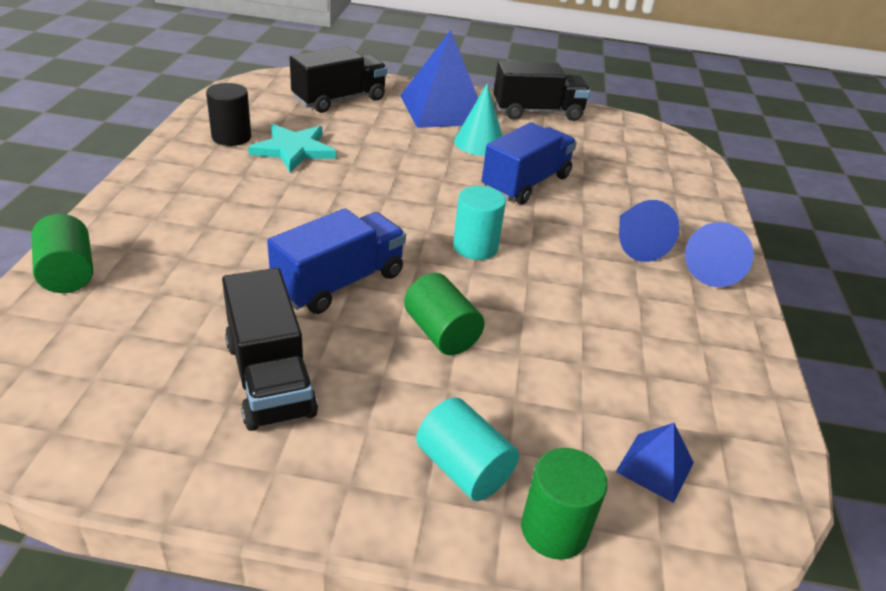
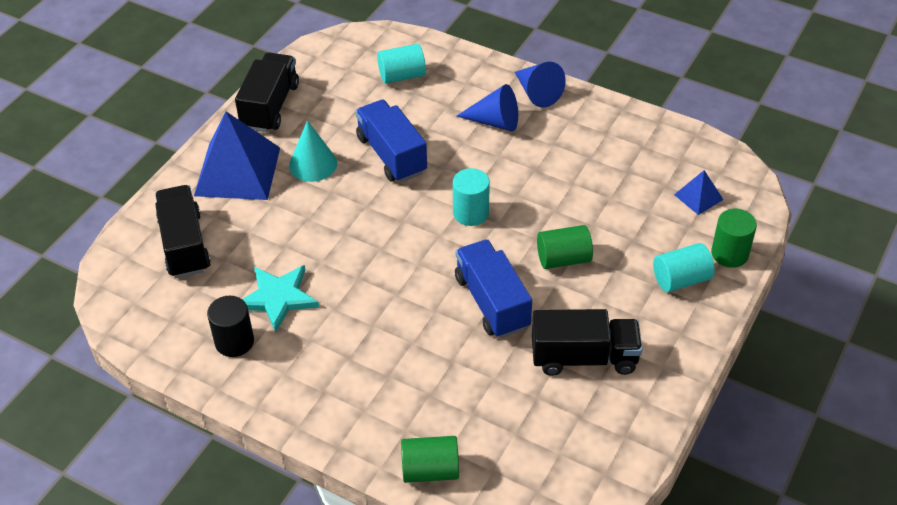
camera: 65 degrees left, 10 degrees up
none -> turquoise cylinder [377,44,426,84]

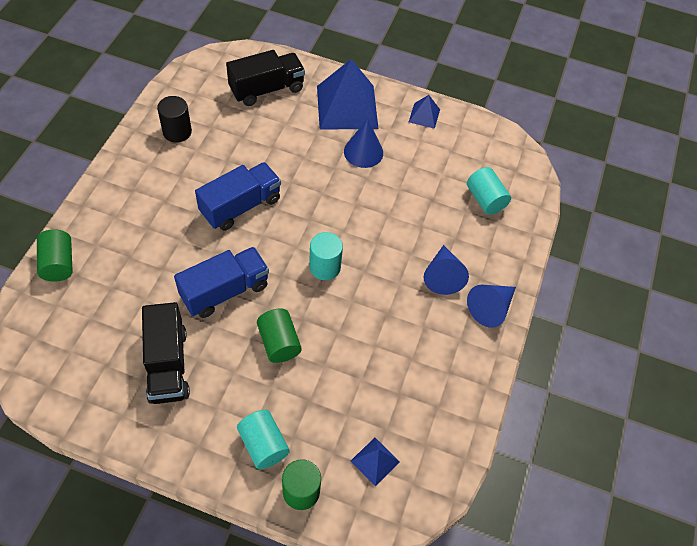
camera: 75 degrees right, 10 degrees up
black truck [235,52,299,132] -> blue pyramid [409,95,440,129]
turquoise star [242,265,319,332] -> none
turquoise cone [289,120,337,182] -> blue cone [344,118,383,168]
blue truck [355,100,427,182] -> blue truck moved to [195,162,281,231]

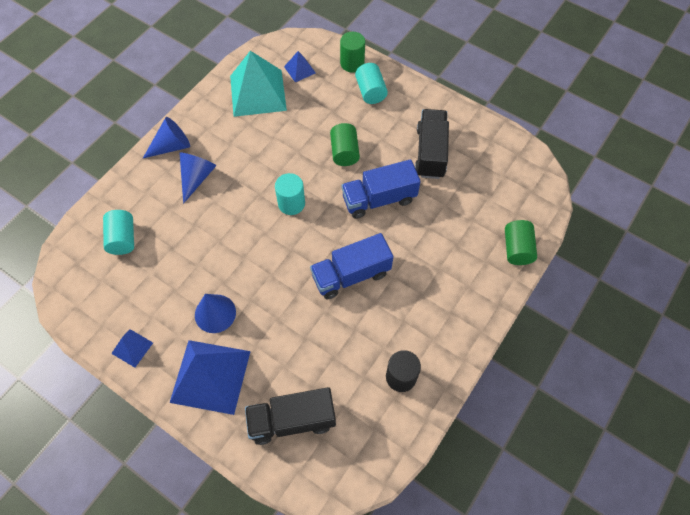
camera: 160 degrees left, 5 degrees up
none -> turquoise pyramid [230,51,287,117]

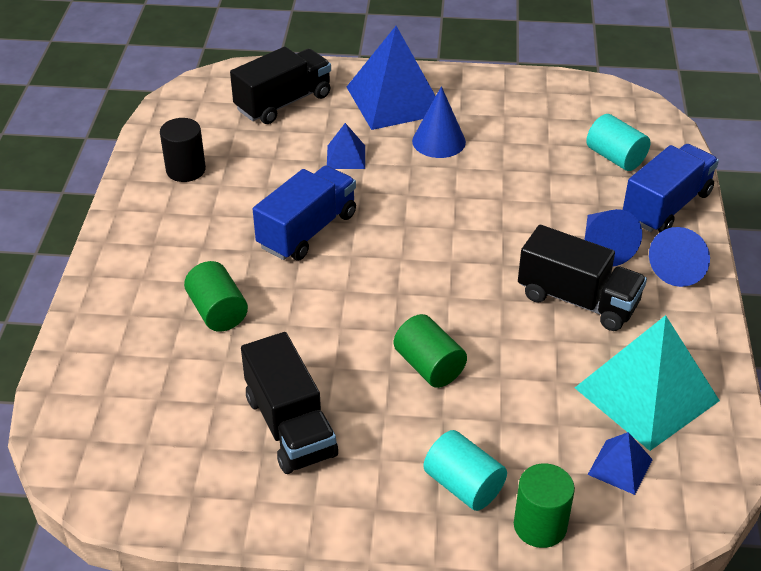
camera: 150 degrees right, 20 degrees down
blue pyramid [111,329,153,367] -> blue pyramid moved to [327,123,365,169]
turquoise cylinder [275,173,305,215] -> none
blue truck [341,159,421,219] -> blue truck moved to [623,144,719,232]
green cylinder [505,220,537,265] -> green cylinder moved to [184,261,248,332]
none -> black truck [518,225,647,331]

